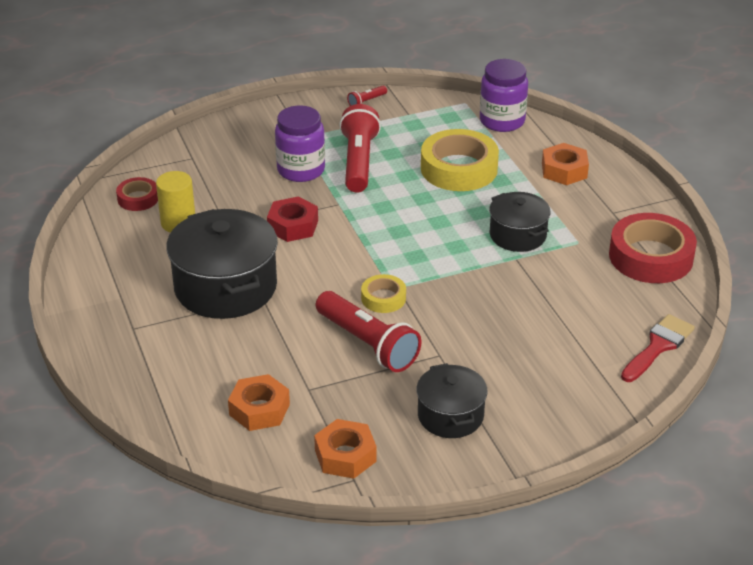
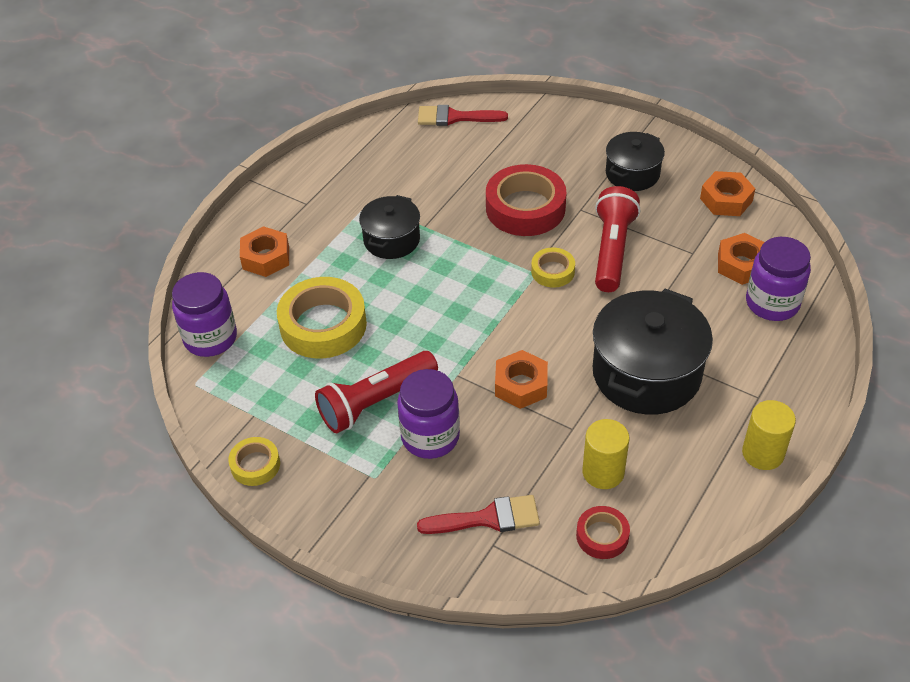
camera: 125 degrees left, 10 degrees up
red nut [267,196,318,242] -> orange nut [495,350,548,409]
red flashlight [347,86,387,106] -> yellow tape [228,437,280,486]
red tape [609,213,697,283] -> red tape moved to [486,164,567,236]
none -> red brush [417,495,540,534]
none -> yellow cylinder [742,400,796,470]
none -> purple jar [746,237,811,321]

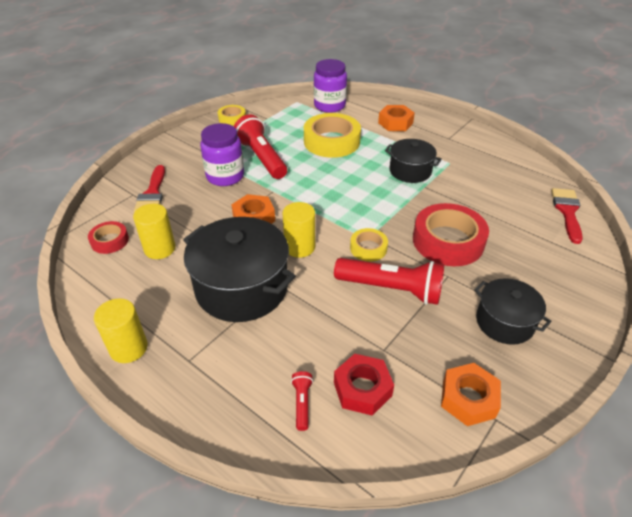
camera: 95 degrees right, 5 degrees down
orange nut [718,233,764,285] -> red nut [334,354,394,416]
purple jar [746,237,811,321] -> red flashlight [291,371,313,431]
none -> yellow cylinder [283,202,315,258]

